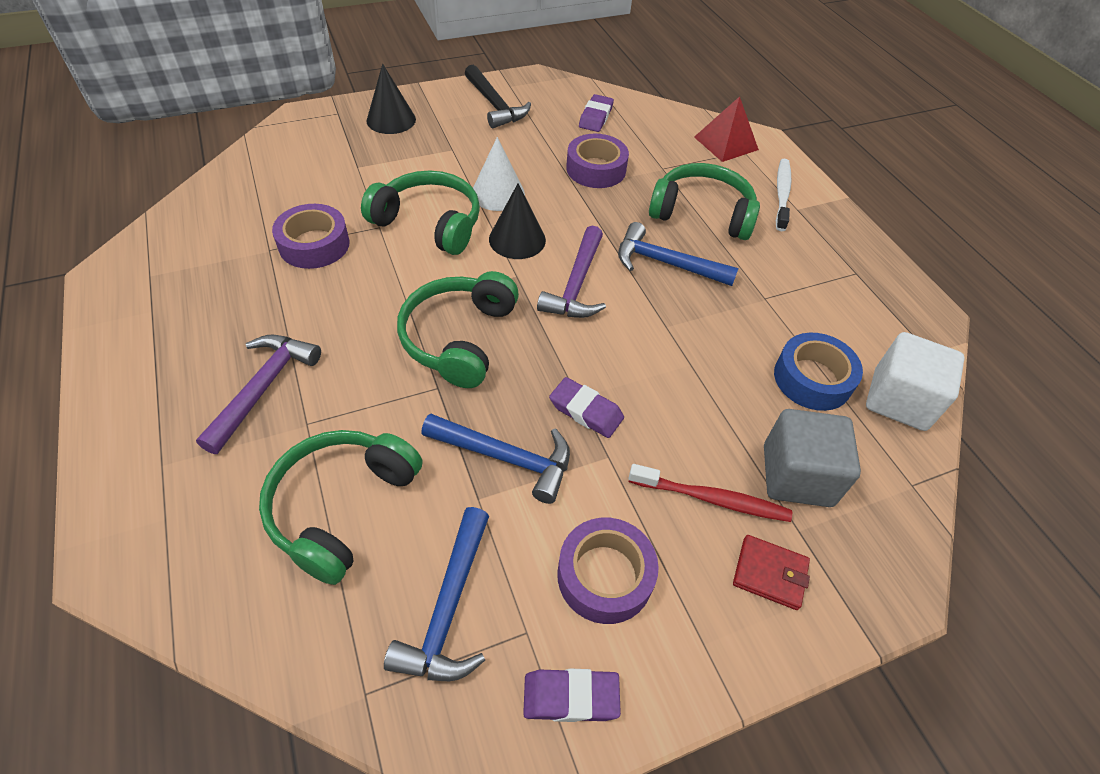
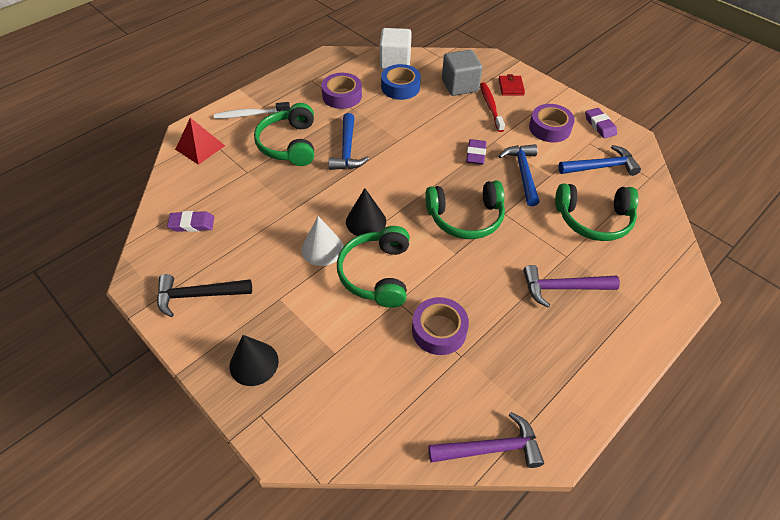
camera: 110 degrees left, 0 degrees up
black hammer [465,65,531,128] -> black hammer turned 135 degrees counterclockwise [157,274,252,317]
purple hammer [537,226,606,318] -> purple hammer moved to [428,412,544,468]
purple tape [566,134,629,188] -> purple tape moved to [321,73,362,109]

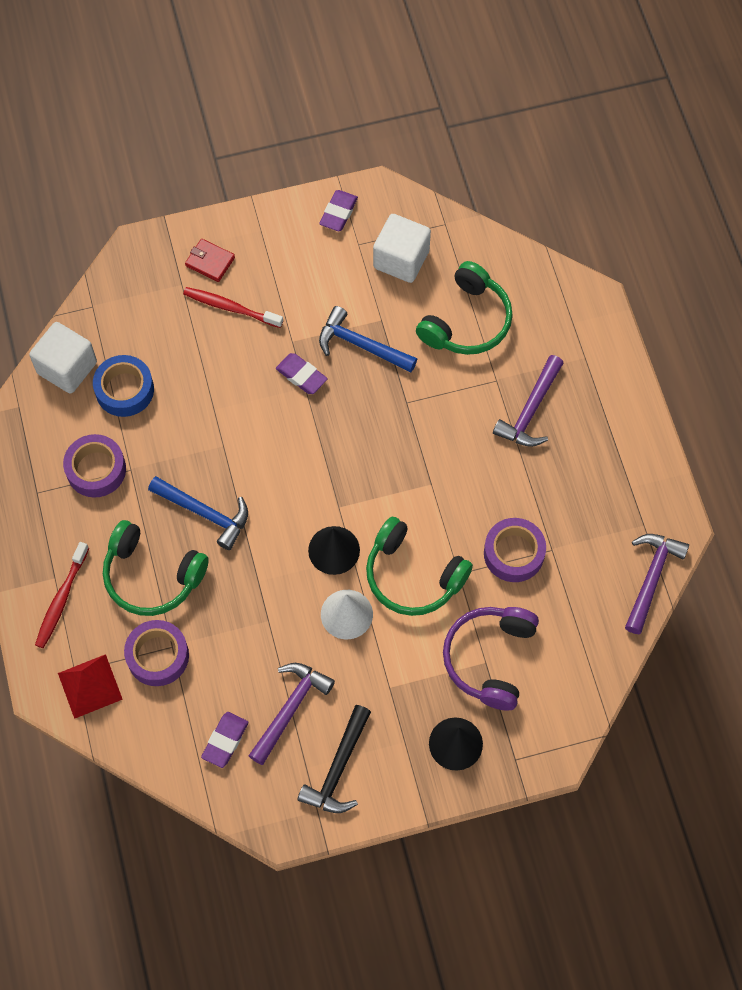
camera: 60 degrees left, 15 degrees up
white toothbrush [214,102,290,119] -> red toothbrush [35,542,89,648]
green headphones [425,180,505,239] -> none
grey cube [442,50,482,96] -> none
purple tape [529,104,575,142] -> purple tape moved to [124,620,189,686]
blue hammer [558,145,641,176] -> white cube [373,214,431,283]
purple eraser [585,108,617,138] -> purple eraser turned 75 degrees counterclockwise [319,190,358,231]
none -> purple hammer [248,663,335,765]
none -> purple headphones [443,607,539,710]

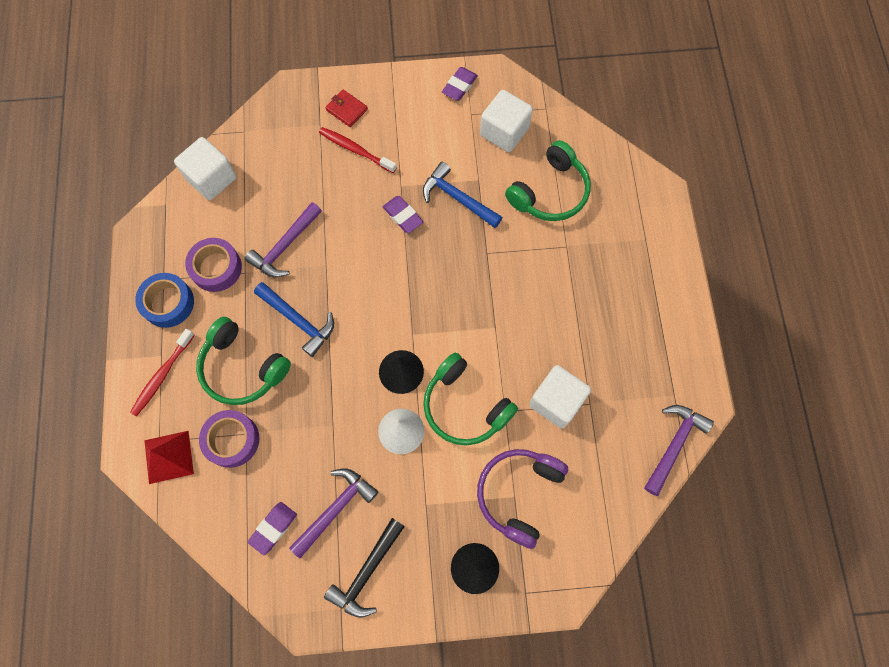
camera: 10 degrees right, 5 degrees up
blue tape [93,355,154,417] -> blue tape moved to [135,273,194,328]
purple tape [484,518,546,582] -> white cube [529,365,591,428]
purple hammer [493,355,563,447] -> purple hammer moved to [245,202,322,277]

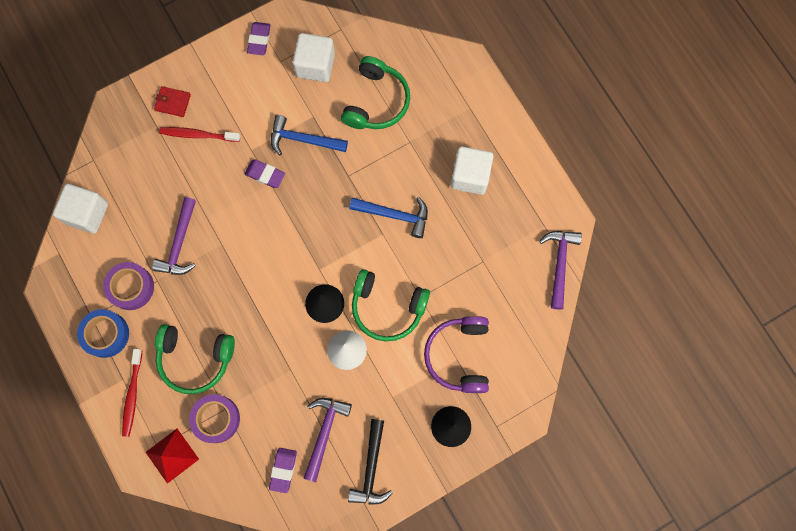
camera: 25 degrees left, 5 degrees up
blue hammer [254,282,334,357] -> blue hammer moved to [349,197,428,238]
white cube [529,365,591,428] -> white cube moved to [451,147,494,195]

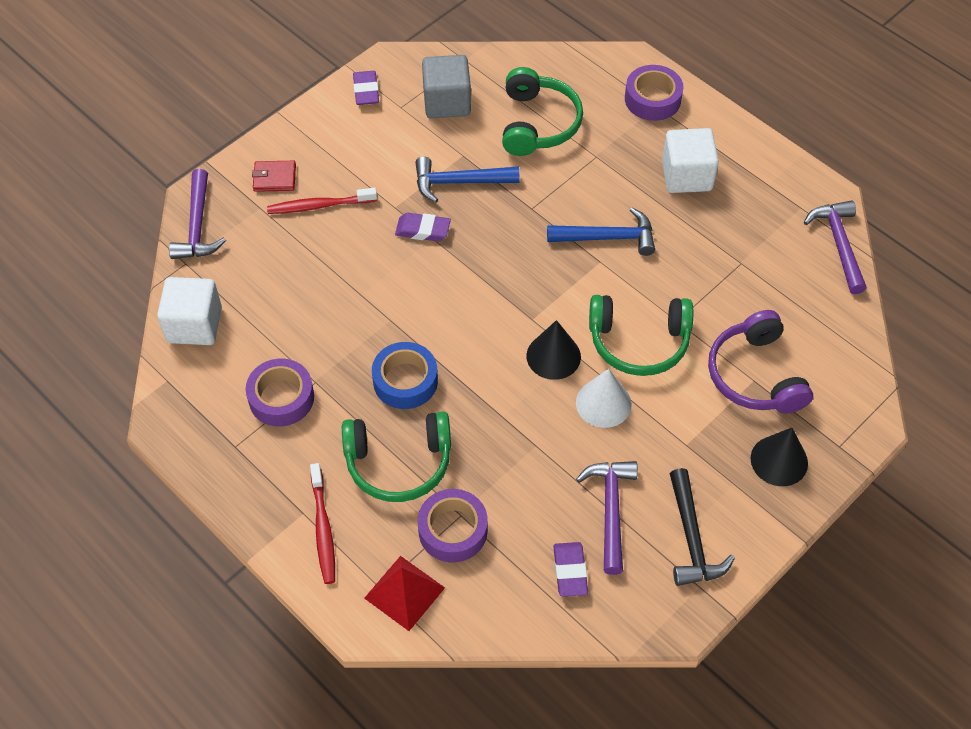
camera: 15 degrees left, 20 degrees down
blue tape [77,309,129,358] -> blue tape moved to [372,342,438,409]
purple hammer [152,197,196,275] -> purple hammer moved to [169,169,226,259]
white cube [293,33,335,82] -> grey cube [422,55,471,118]
none -> purple tape [625,65,684,121]

